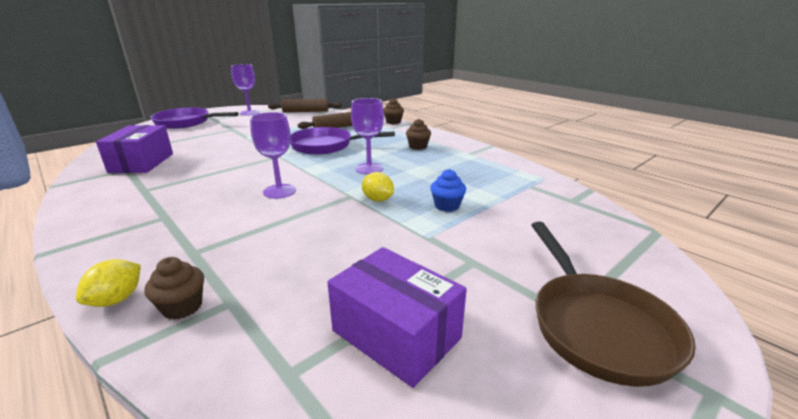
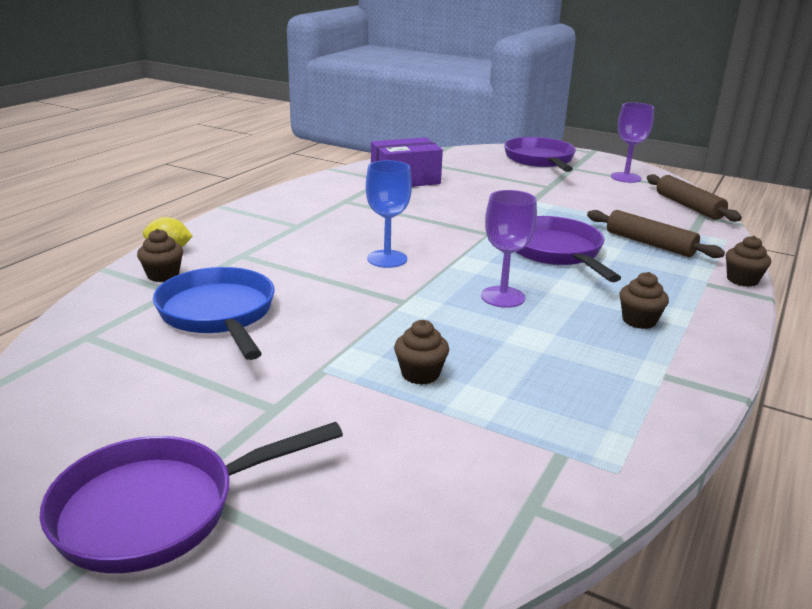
camera: 70 degrees right, 0 degrees up
purple goblet [250,112,296,199] -> blue goblet [366,160,412,268]
purple box [327,247,467,388] -> none
yellow lemon [362,172,394,202] -> none
blue cupcake [430,169,466,212] -> brown cupcake [394,320,449,385]
brown pan [532,222,696,387] -> purple pan [40,422,343,573]
none -> blue pan [153,267,275,360]

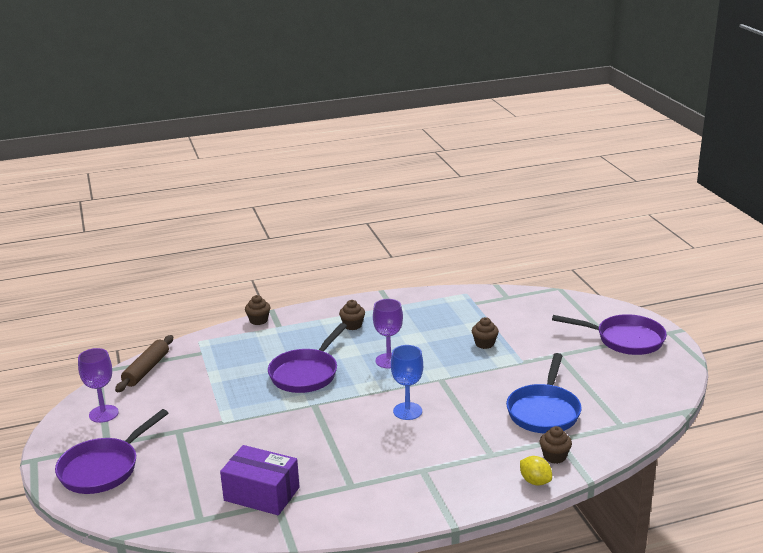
camera: 135 degrees left, 0 degrees up
brown rolling pin [587,210,725,258] -> none

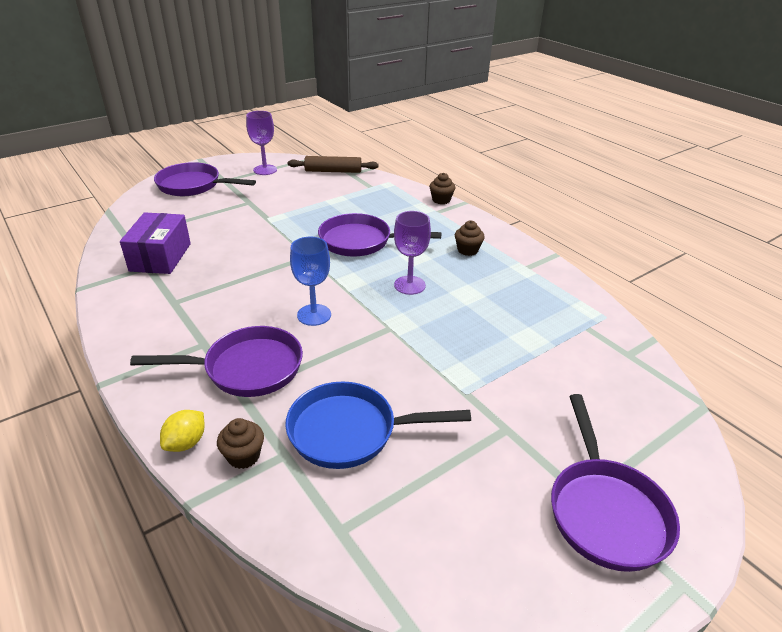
camera: 70 degrees right, 10 degrees up
brown cupcake [472,317,499,349] -> none
none -> purple pan [130,326,303,397]

